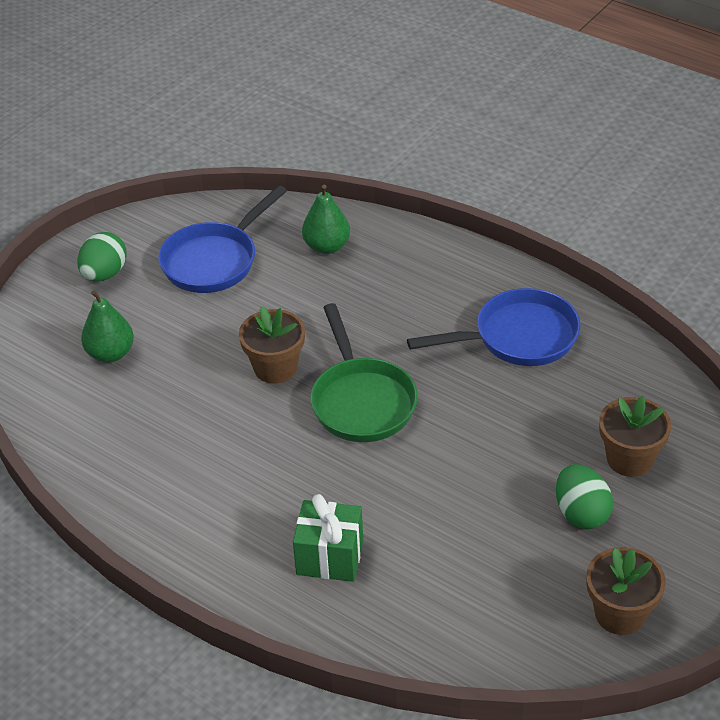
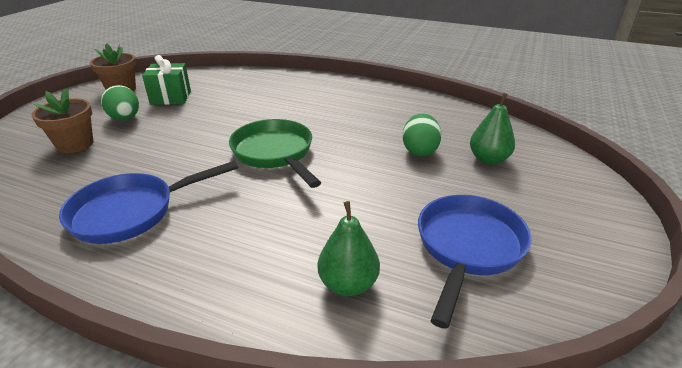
camera: 165 degrees right, 10 degrees down
green egg [77,232,127,282] -> green egg moved to [402,113,442,156]
brown flower pot [239,306,305,383] -> none
green gift [293,494,363,582] -> green gift moved to [142,55,191,105]

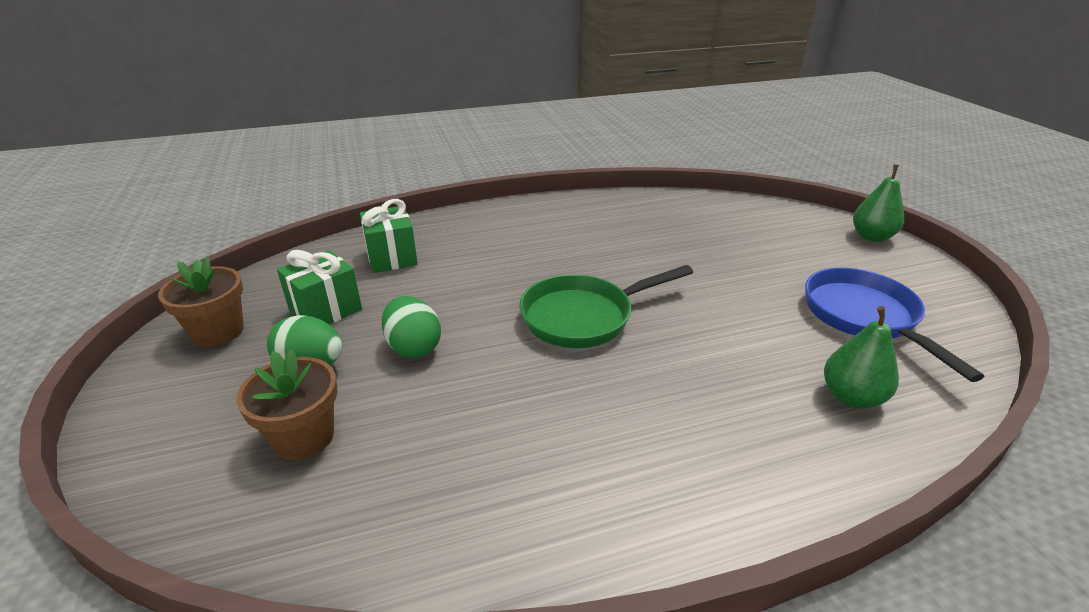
camera: 40 degrees left, 0 degrees up
blue pan [59,161,238,244] -> none
green pan [229,119,321,188] -> green pan turned 45 degrees counterclockwise [519,265,693,348]
green egg [402,113,442,156] -> green egg moved to [382,296,441,358]
green pear [470,93,515,165] -> green pear moved to [853,165,904,242]
none -> green gift [360,199,418,273]

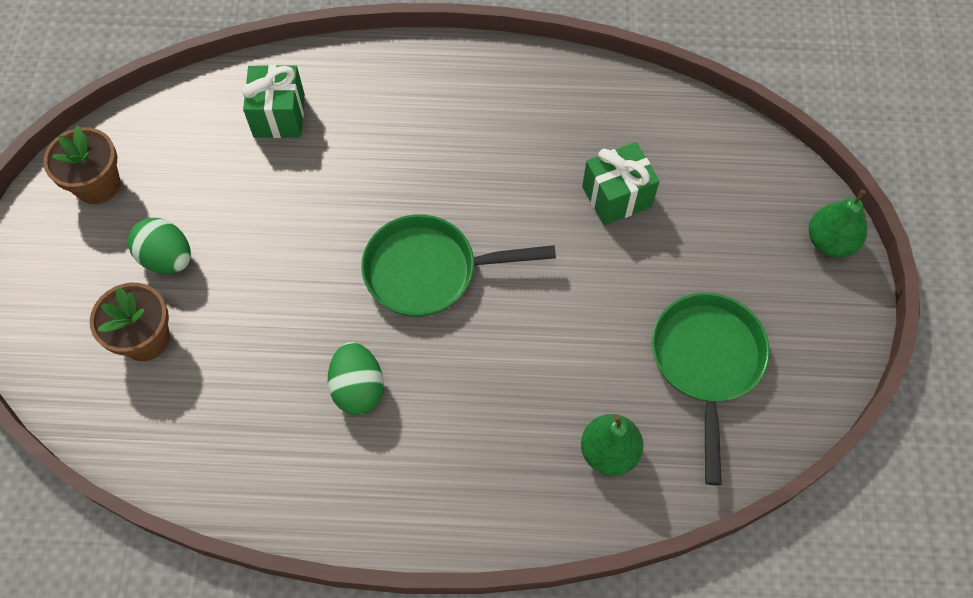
camera: 20 degrees right, 30 degrees up
green gift [277,250,362,324] -> green gift moved to [582,142,660,225]
green egg [382,296,441,358] -> green egg moved to [328,342,384,415]
blue pan [805,268,984,382] -> green pan [652,293,770,486]

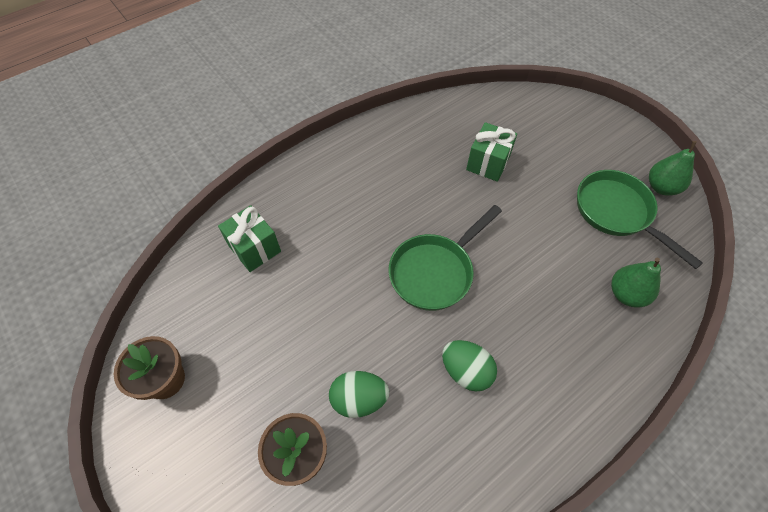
camera: 40 degrees left, 5 degrees down
green egg [128,218,191,274] -> green egg moved to [329,371,389,418]
green pear [809,190,867,258] -> green pear moved to [649,141,696,196]

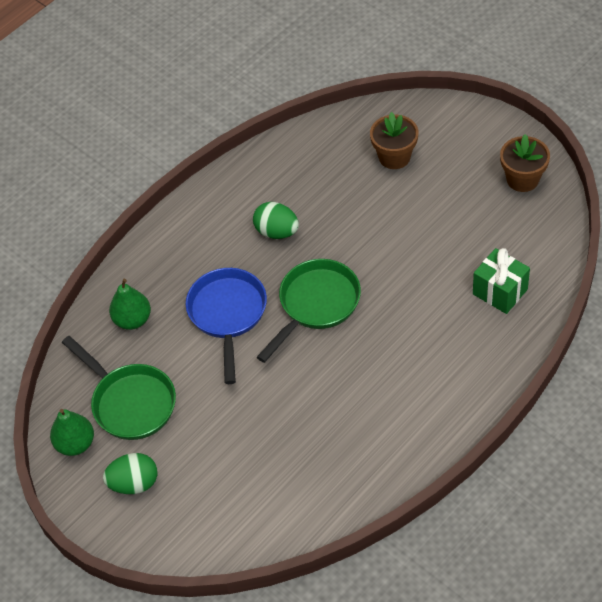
camera: 175 degrees right, 5 degrees down
green egg [329,371,389,418] -> green egg moved to [103,453,157,494]
green gift [466,122,517,182] -> none
none -> blue pan [186,268,267,384]

